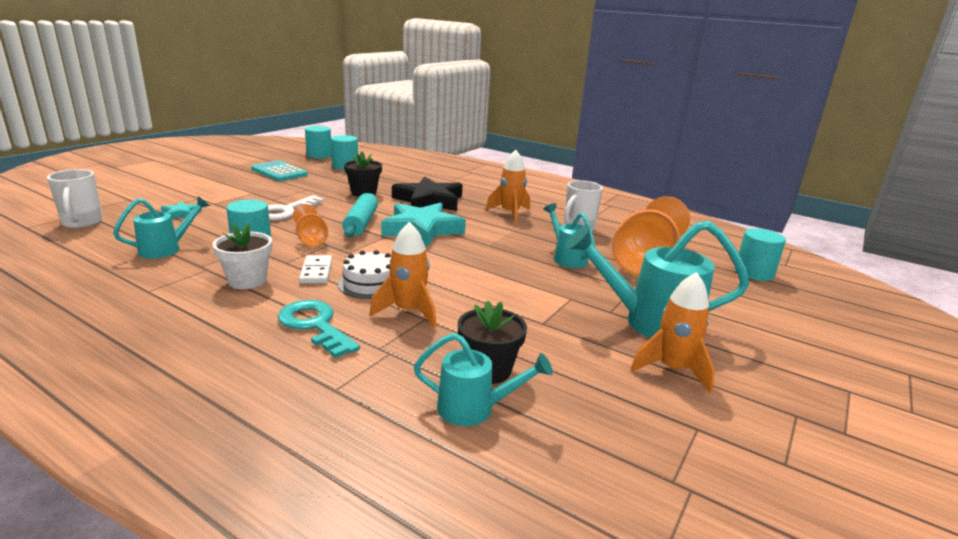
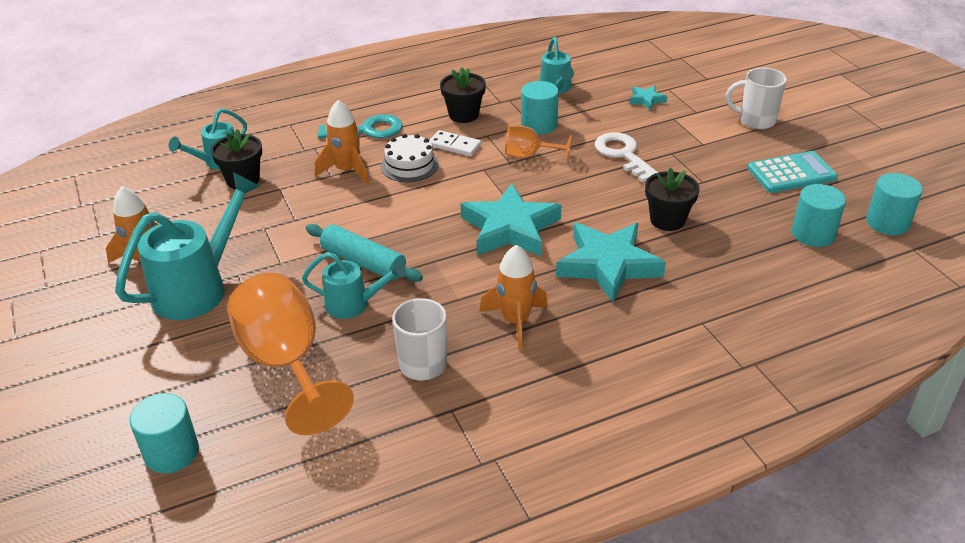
camera: 125 degrees right, 15 degrees up
white mug [47,169,103,228] -> white mug moved to [726,67,787,129]
white flower pot [212,224,272,289] -> black flower pot [440,68,486,123]
turquoise rolling pin [342,193,378,237] -> turquoise rolling pin moved to [306,224,423,282]
black star [392,176,462,211] -> turquoise star [556,223,666,303]

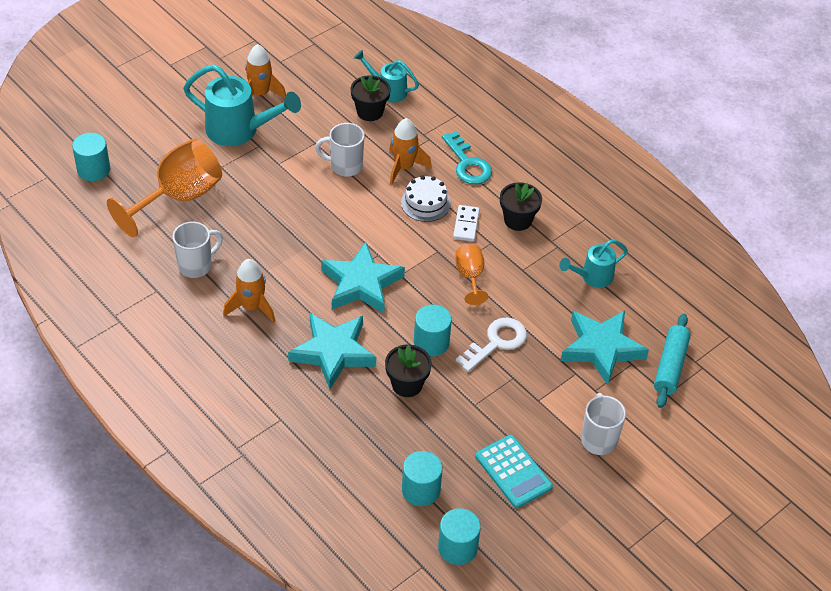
camera: 70 degrees right, 10 degrees up
turquoise watering can [302,252,406,319] -> none
turquoise rolling pin [306,224,423,282] -> turquoise rolling pin moved to [654,314,691,408]
turquoise cylinder [521,81,559,135] -> turquoise cylinder moved to [414,305,452,357]
turquoise star [629,86,668,110] -> turquoise star [561,311,649,385], size x2.25
none -> white mug [315,123,364,176]

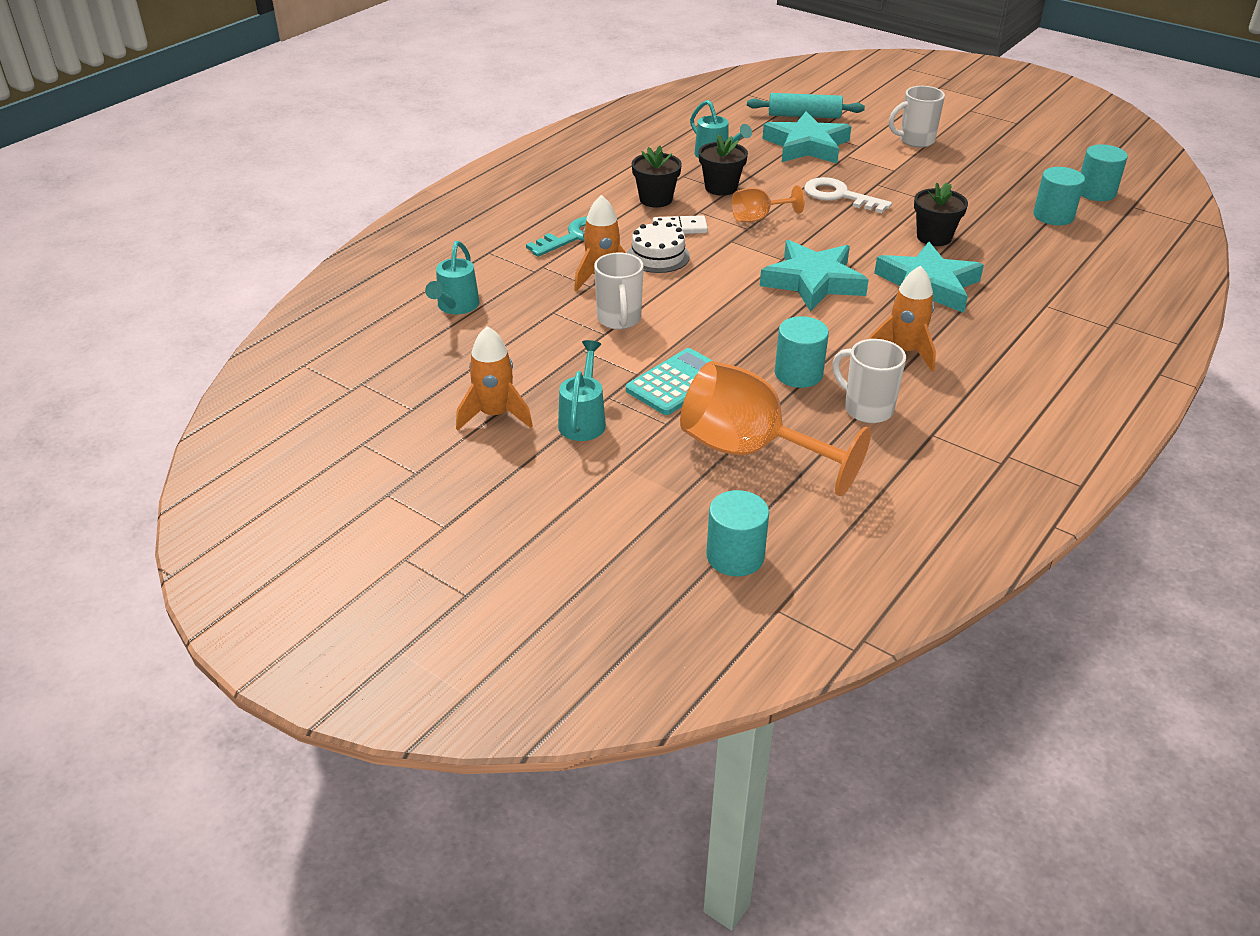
camera: 100 degrees left, 10 degrees down
turquoise watering can [183,64,301,146] -> turquoise watering can [558,340,606,441], size x0.58
black flower pot [351,75,391,121] -> black flower pot moved to [699,135,748,195]
turquoise cylinder [414,305,452,357] -> turquoise cylinder moved to [775,316,829,388]
turquoise calculator [475,435,553,508] -> turquoise calculator moved to [626,348,713,415]

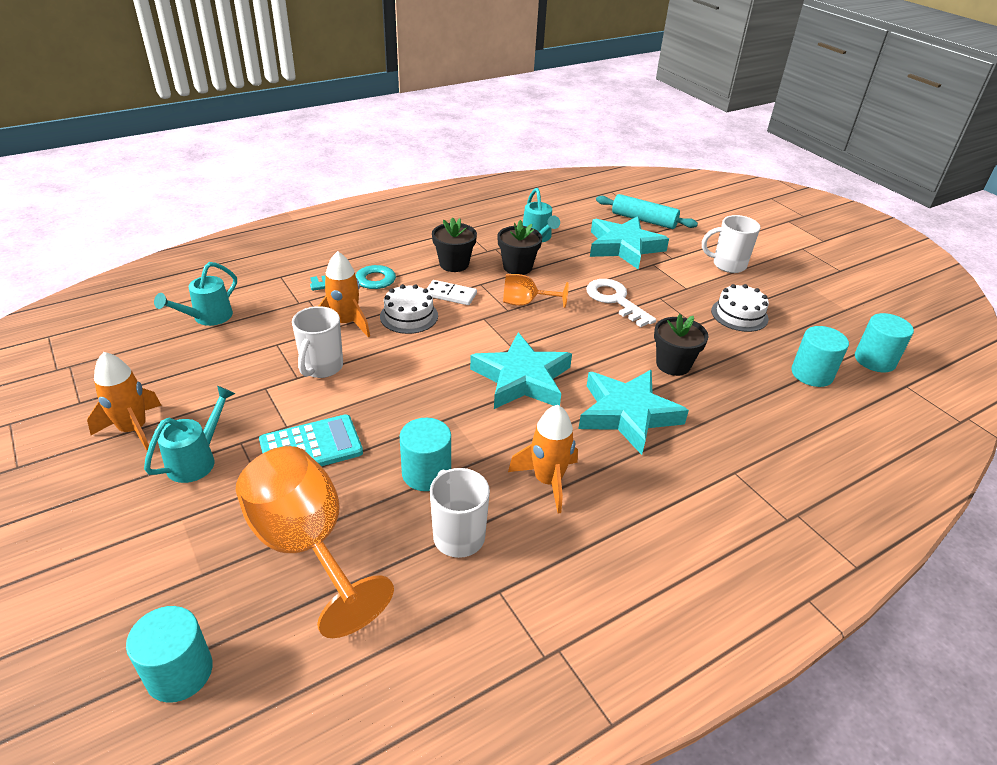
camera: 20 degrees right, 0 degrees up
none -> white cake [711,284,769,332]

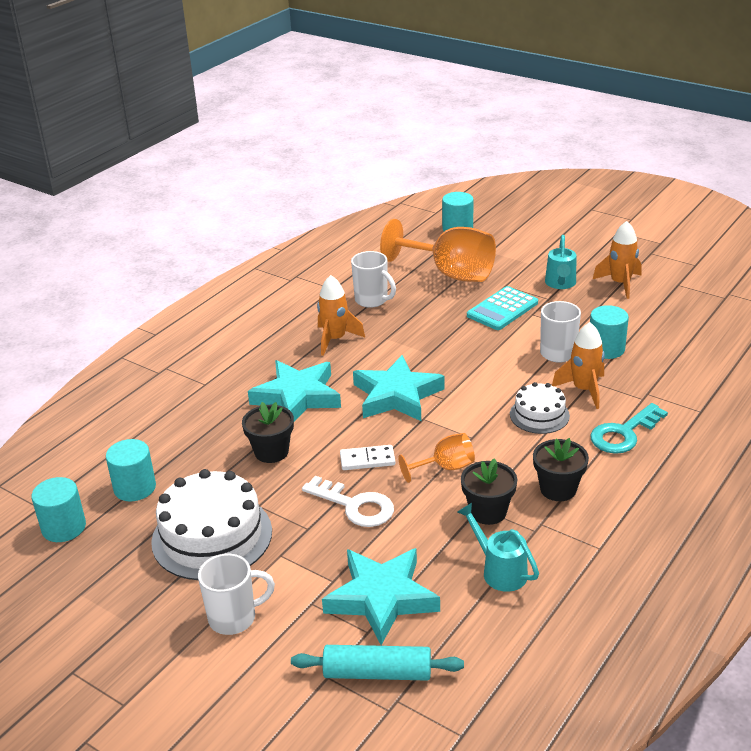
camera: 160 degrees right, 5 degrees down
turquoise watering can [154,262,237,326] -> none
turquoise cylinder [400,418,451,491] -> turquoise cylinder moved to [590,305,629,359]
white domino [427,280,477,305] -> white domino moved to [340,445,395,470]
white cake [711,284,769,332] -> white cake [151,469,272,580], size x1.80

